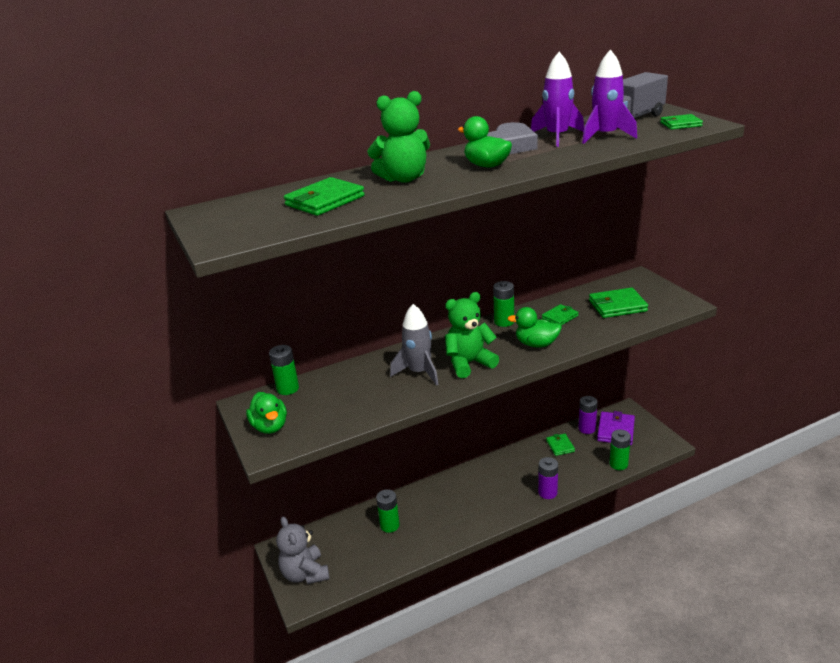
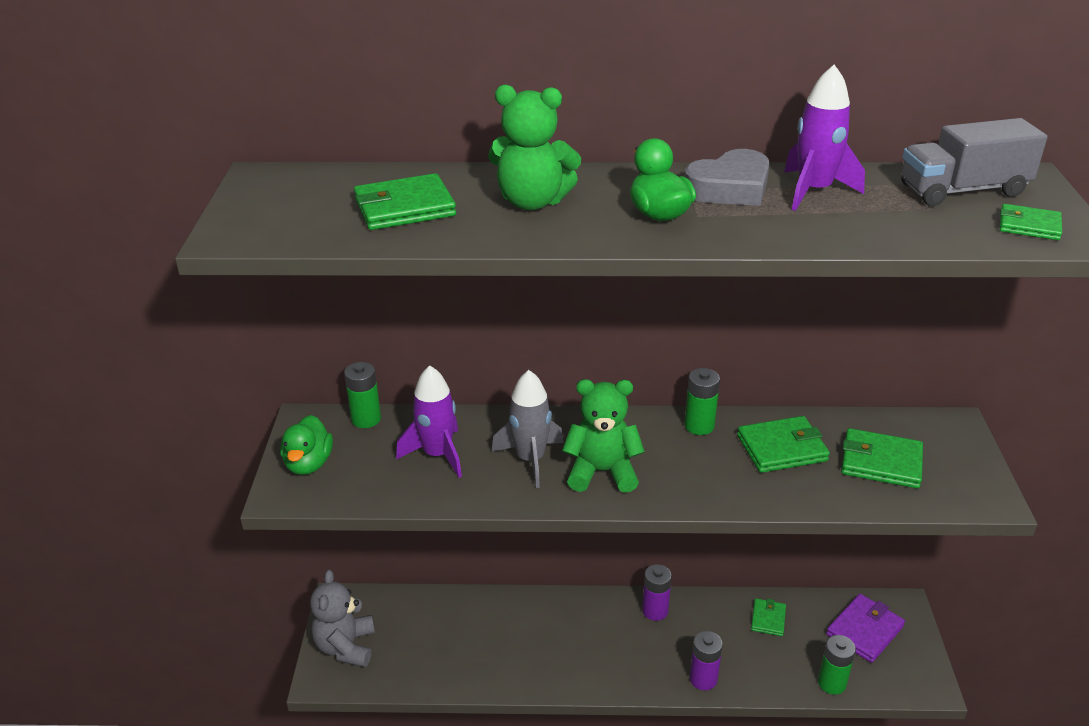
camera: 25 degrees right, 5 degrees up
green battery [376,489,400,533] -> none
green duck [507,307,562,347] -> none
green wallet [542,304,579,326] -> green wallet [737,416,830,473], size x1.64
purple battery [578,396,598,434] -> purple battery moved to [642,564,672,621]
purple rocket [582,49,637,144] -> purple rocket moved to [396,365,462,478]

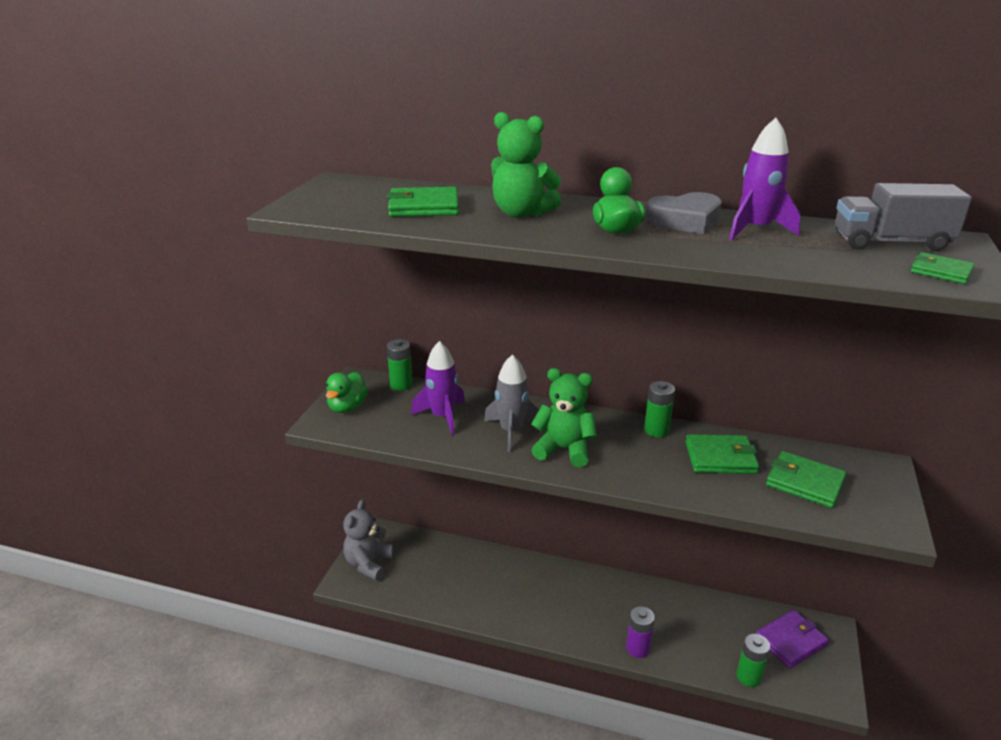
camera: 15 degrees right, 5 degrees down
purple battery [642,564,672,621] -> none
green wallet [751,598,786,636] -> none

